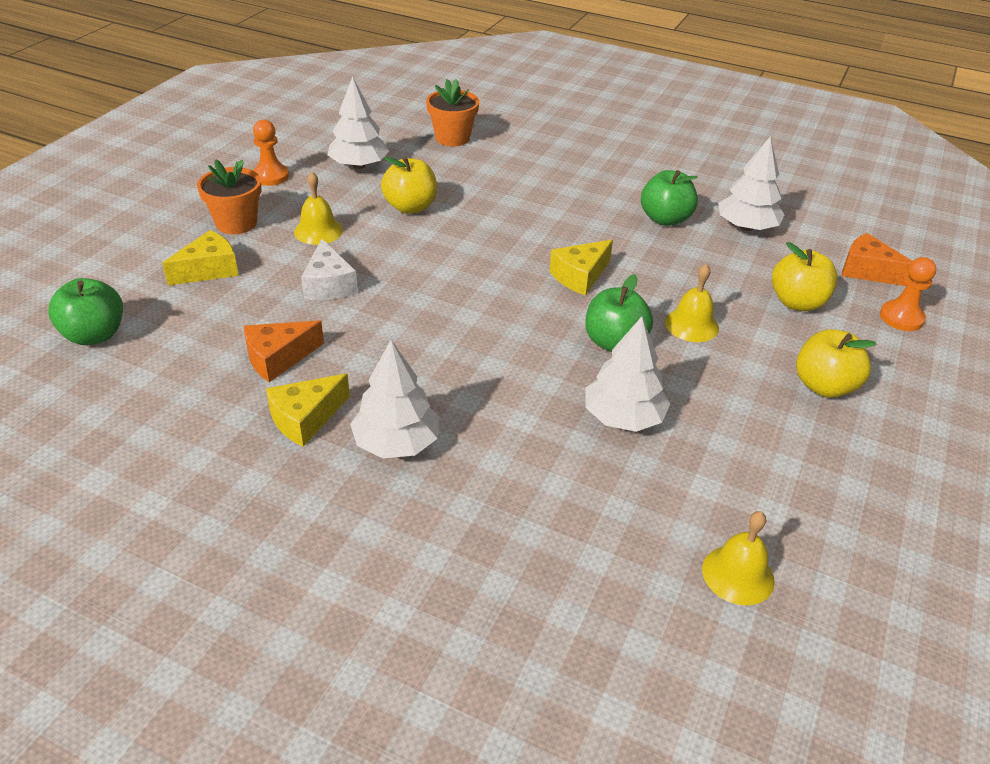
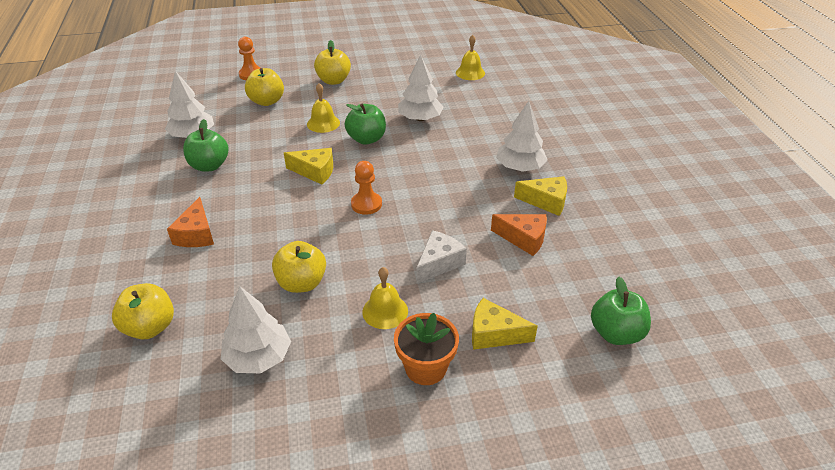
camera: 125 degrees left, 0 degrees up
orange pawn [253,120,289,186] -> orange pawn moved to [351,161,382,215]
orange flower pot [426,79,479,146] -> yellow apple [112,283,174,339]
orange cheese [842,233,912,286] -> orange cheese moved to [167,197,214,247]

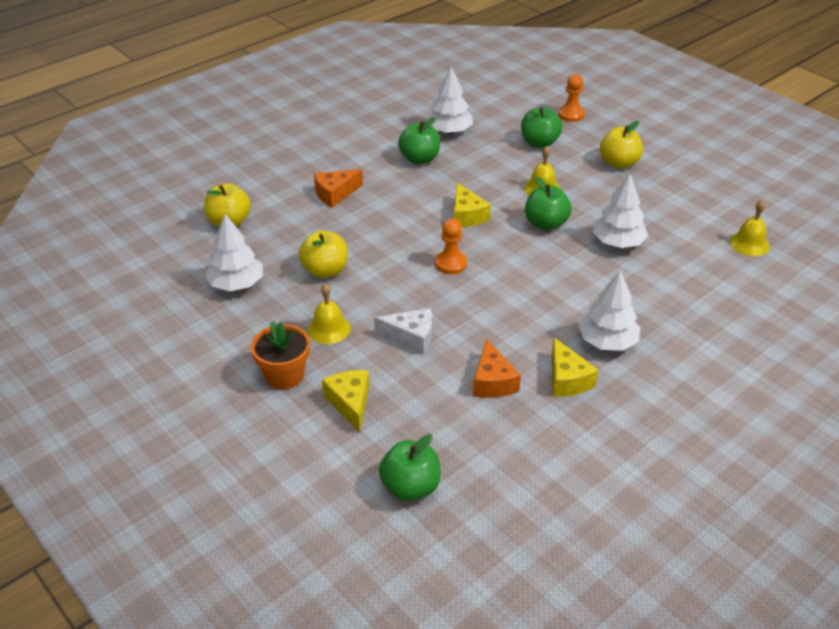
camera: 60 degrees right, 0 degrees up
yellow apple [245,68,284,106] -> green apple [521,107,562,148]

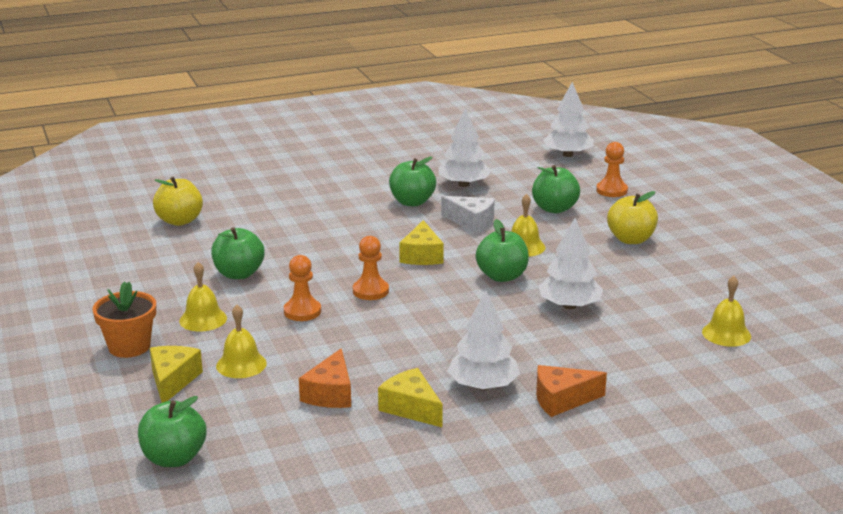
camera: 20 degrees right, 15 degrees down
white tree [205,214,263,291] -> white tree moved to [543,82,594,157]
yellow apple [299,230,348,278] -> green apple [211,227,265,279]
orange cheese [314,169,363,208] -> orange cheese moved to [536,365,607,417]
white cheese [374,308,432,355] -> white cheese moved to [441,196,495,233]
yellow cheese [552,337,599,397] -> yellow cheese turned 135 degrees clockwise [378,368,443,427]
none -> yellow bell [216,305,267,378]
none -> orange pawn [284,255,321,321]

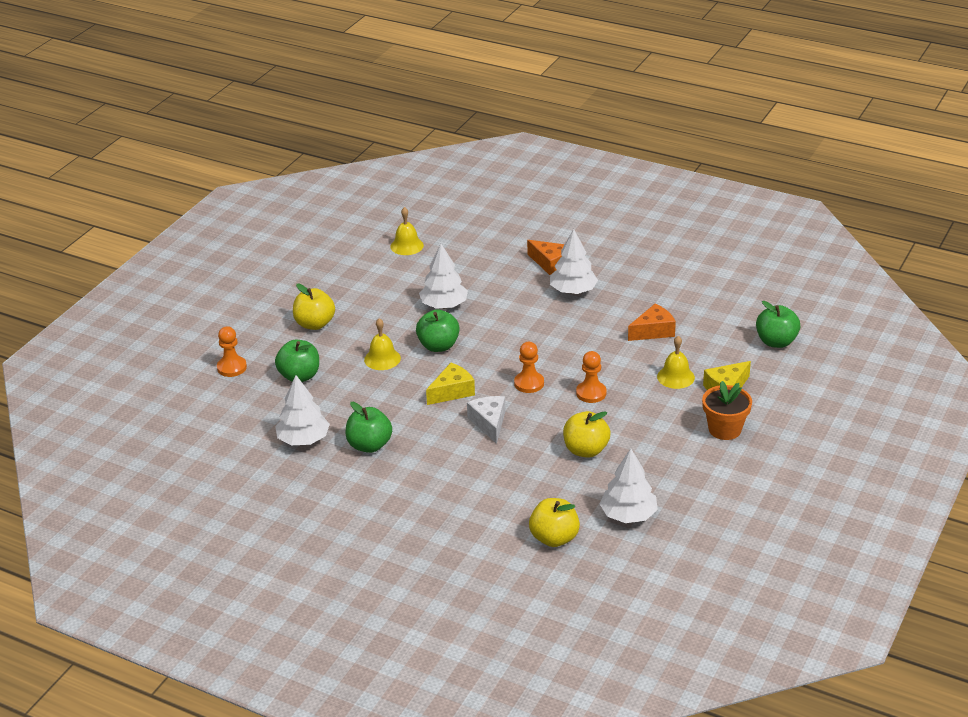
camera: 130 degrees left, 10 degrees up
yellow bell [179,262,227,332] -> none
green apple [211,227,265,279] -> yellow apple [563,411,611,458]
yellow cheese [378,368,443,427] -> none
white cheese [441,196,495,233] -> white cheese moved to [467,396,505,444]
white tree [543,82,594,157] -> white tree moved to [600,449,658,523]

